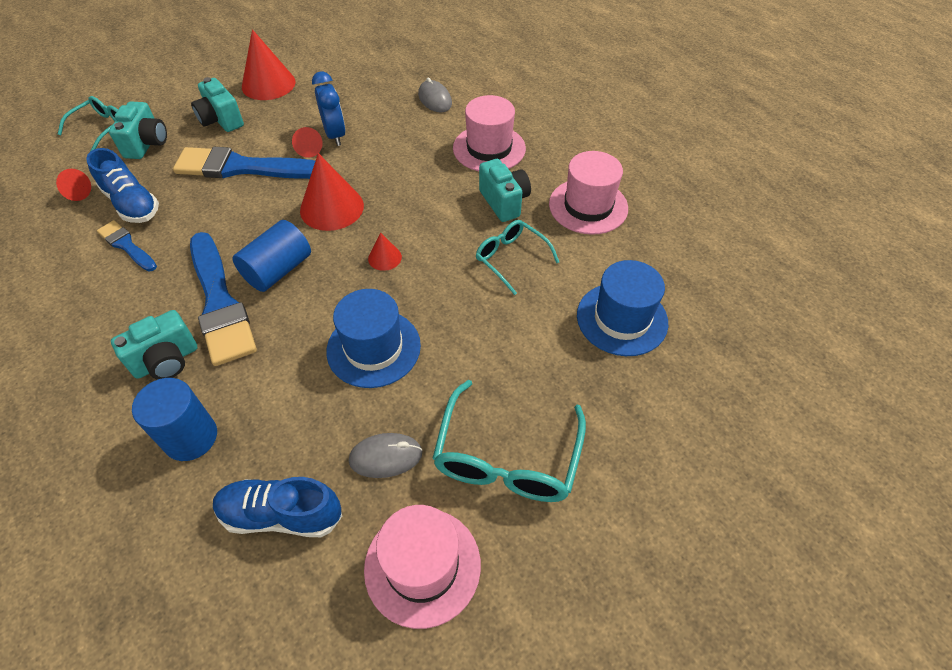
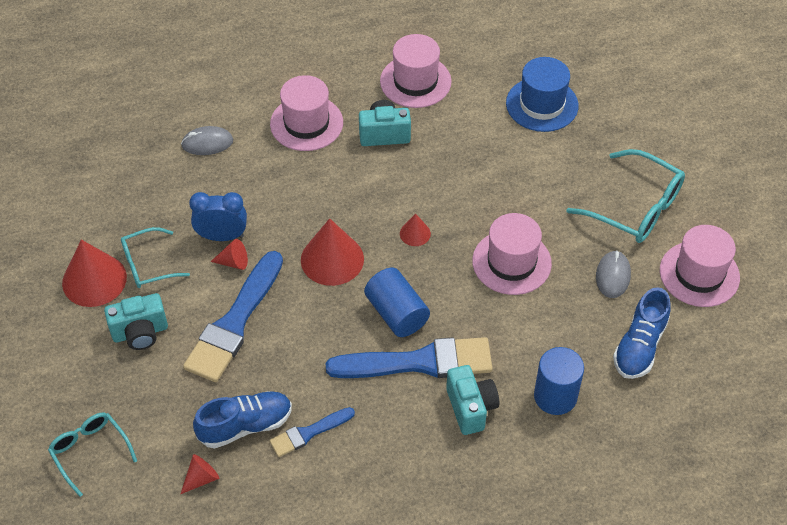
camera: 70 degrees left, 0 degrees up
turquoise camera [109,101,167,159] -> none
blue hat [326,289,421,388] -> pink hat [472,213,552,295]
turquoise glasses [476,220,559,295] -> turquoise glasses moved to [121,227,190,288]

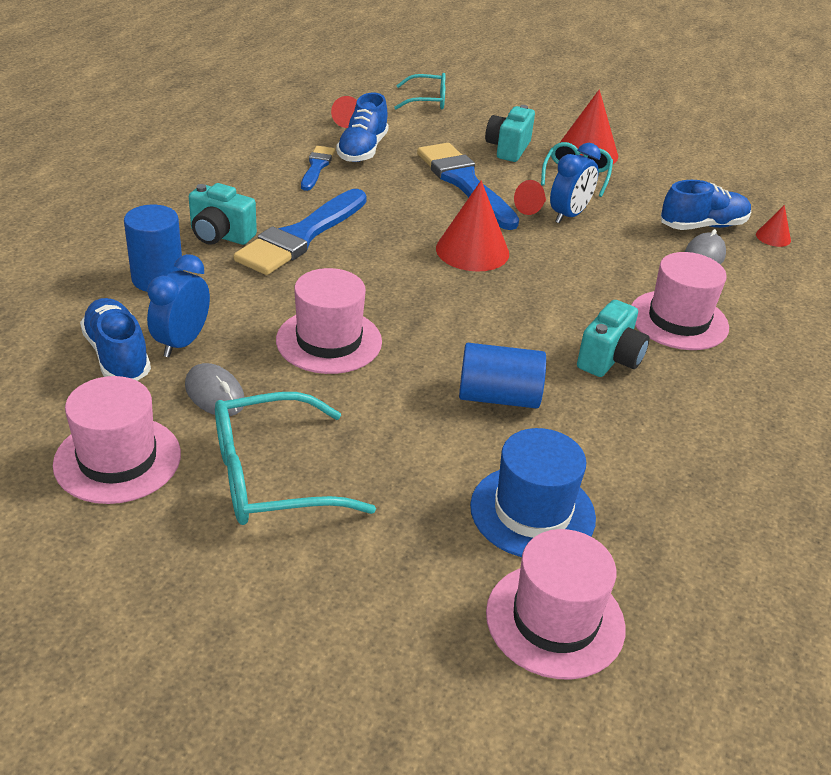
camera: 125 degrees right, 15 degrees down
blue cylinder [364,268,430,337] -> blue cylinder moved to [459,343,546,409]
pink hat [380,34,452,108] -> pink hat moved to [486,529,626,680]
red cone [400,214,431,246] -> red cone moved to [756,205,791,247]
none -> blue clock [147,254,210,357]
none -> blue shoe [661,180,751,230]

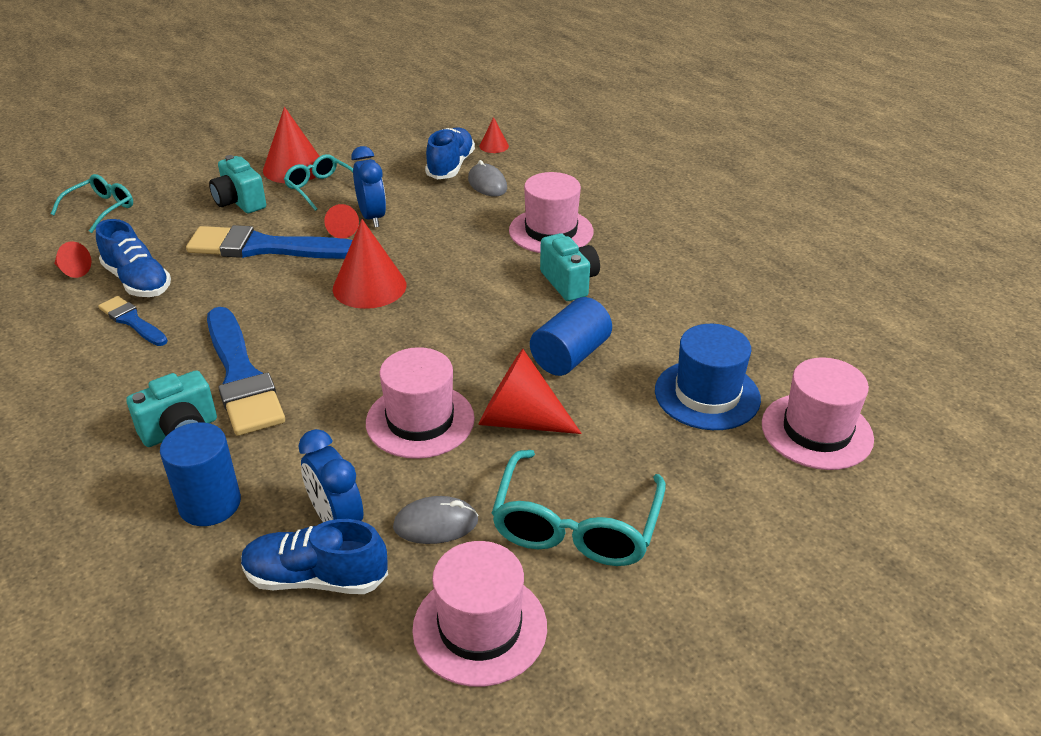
camera: 55 degrees left, 0 degrees up
none -> red cone [478,349,582,434]

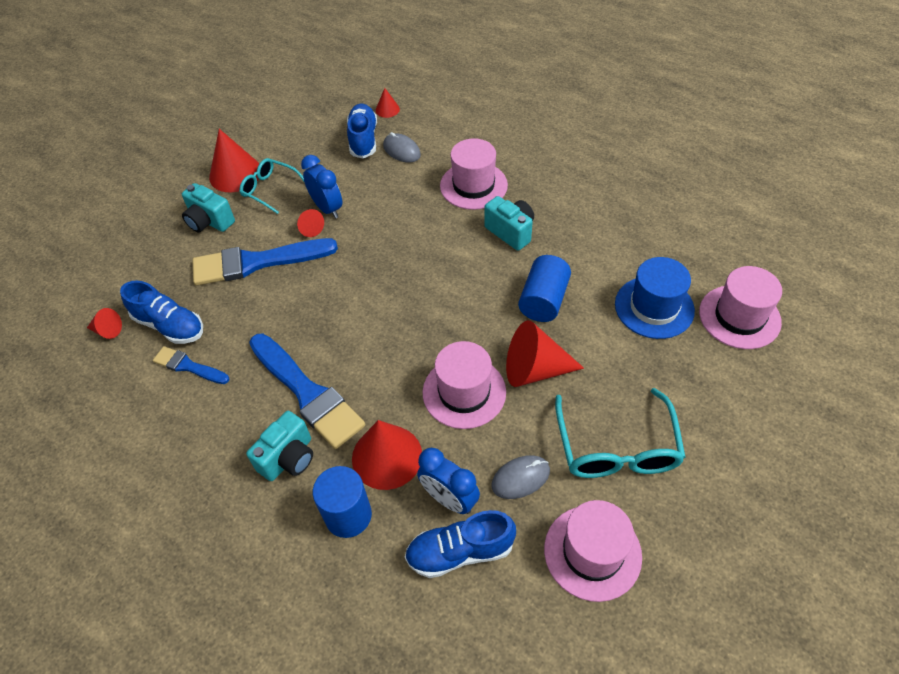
camera: 15 degrees left, 15 degrees up
turquoise glasses [51,174,133,233] -> none
red cone [333,219,406,309] -> red cone moved to [352,420,422,490]

